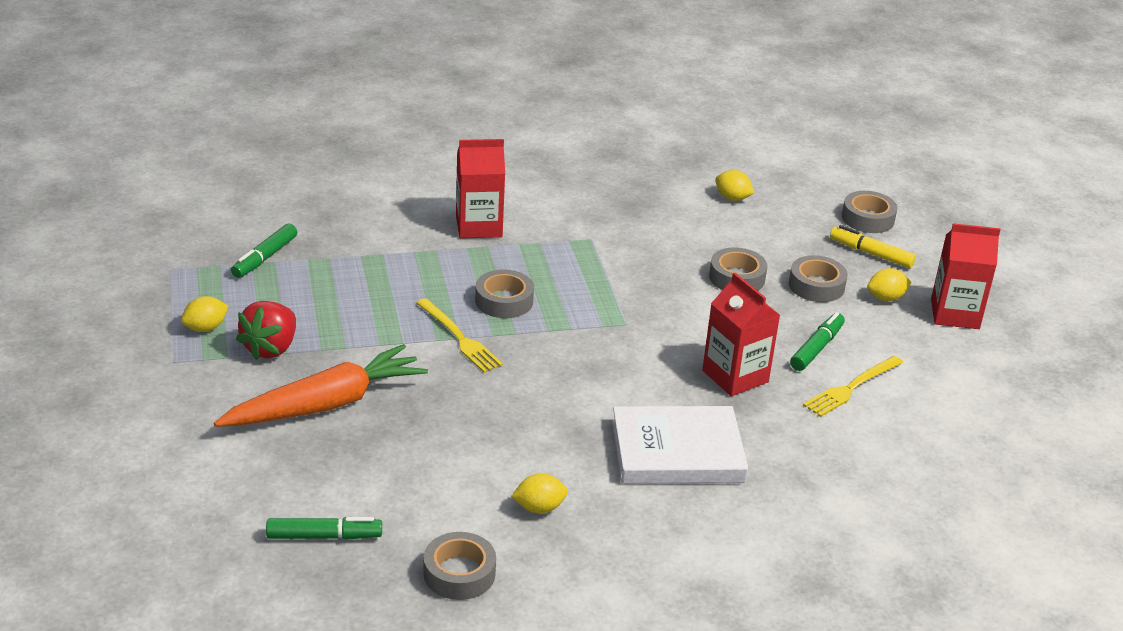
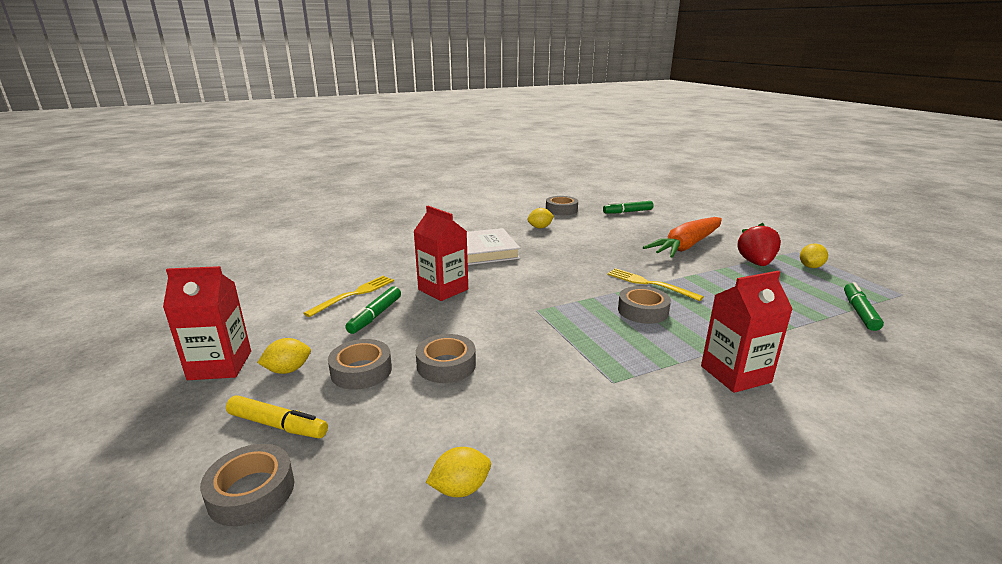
camera: 170 degrees right, 10 degrees down
yellow lemon [715,170,754,201] -> yellow lemon turned 45 degrees counterclockwise [426,447,491,497]

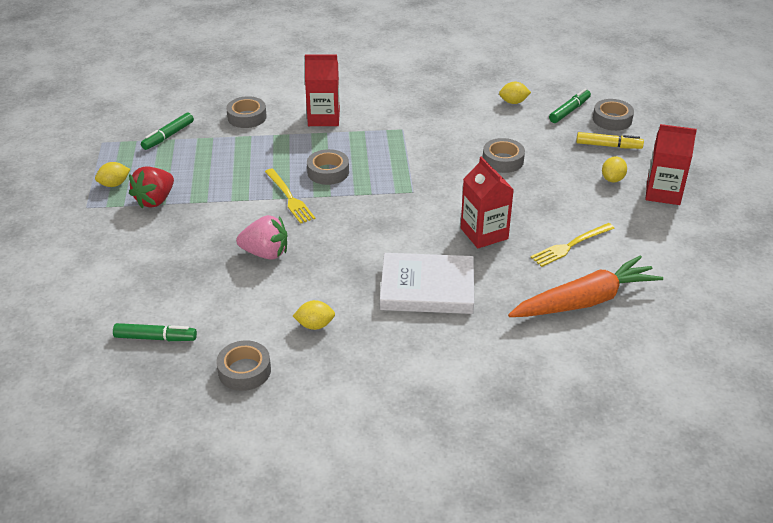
camera: 160 degrees left, 15 degrees up
yellow marker [226,395,328,438] -> yellow marker turned 150 degrees clockwise [576,132,644,149]
yellow lemon [257,338,311,374] -> yellow lemon turned 60 degrees counterclockwise [602,156,627,182]
grey tape [328,339,392,390] -> grey tape moved to [226,96,267,128]
green marker [345,286,401,334] -> green marker moved to [549,89,591,123]
orange carrot [643,217,722,257] -> orange carrot moved to [508,256,663,317]
none -> pink strawberry [236,215,287,260]

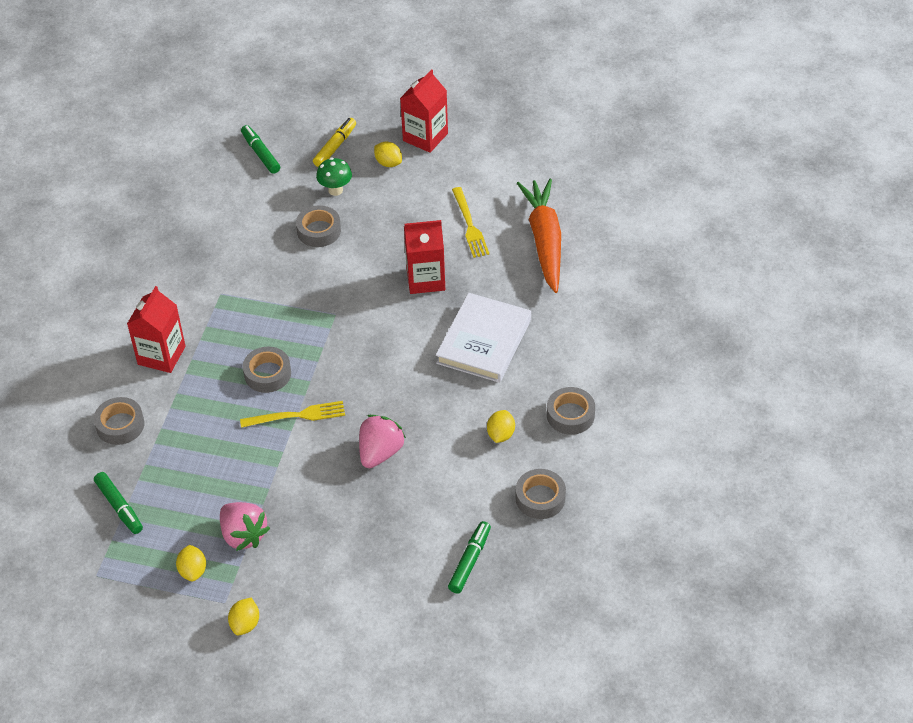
camera: 70 degrees left, 10 degrees up
red strawberry [129,166,174,208] -> pink strawberry [220,502,270,551]
yellow lemon [499,82,531,104] -> yellow lemon moved to [228,598,259,635]
grey tape [593,99,634,131] -> grey tape moved to [547,387,595,435]
none -> green mushroom [316,158,352,196]

